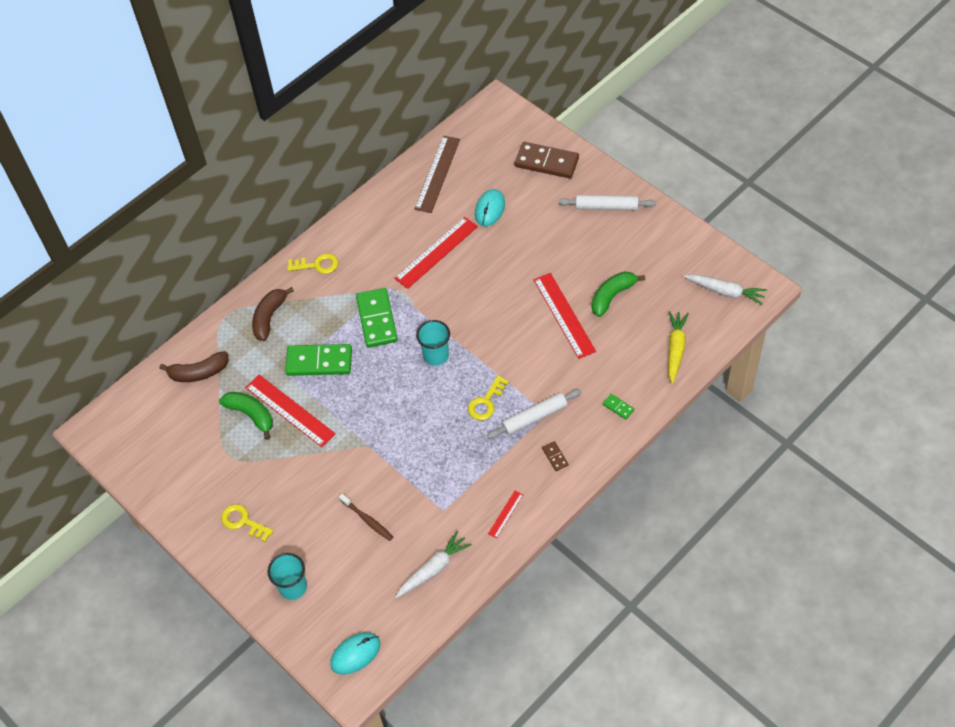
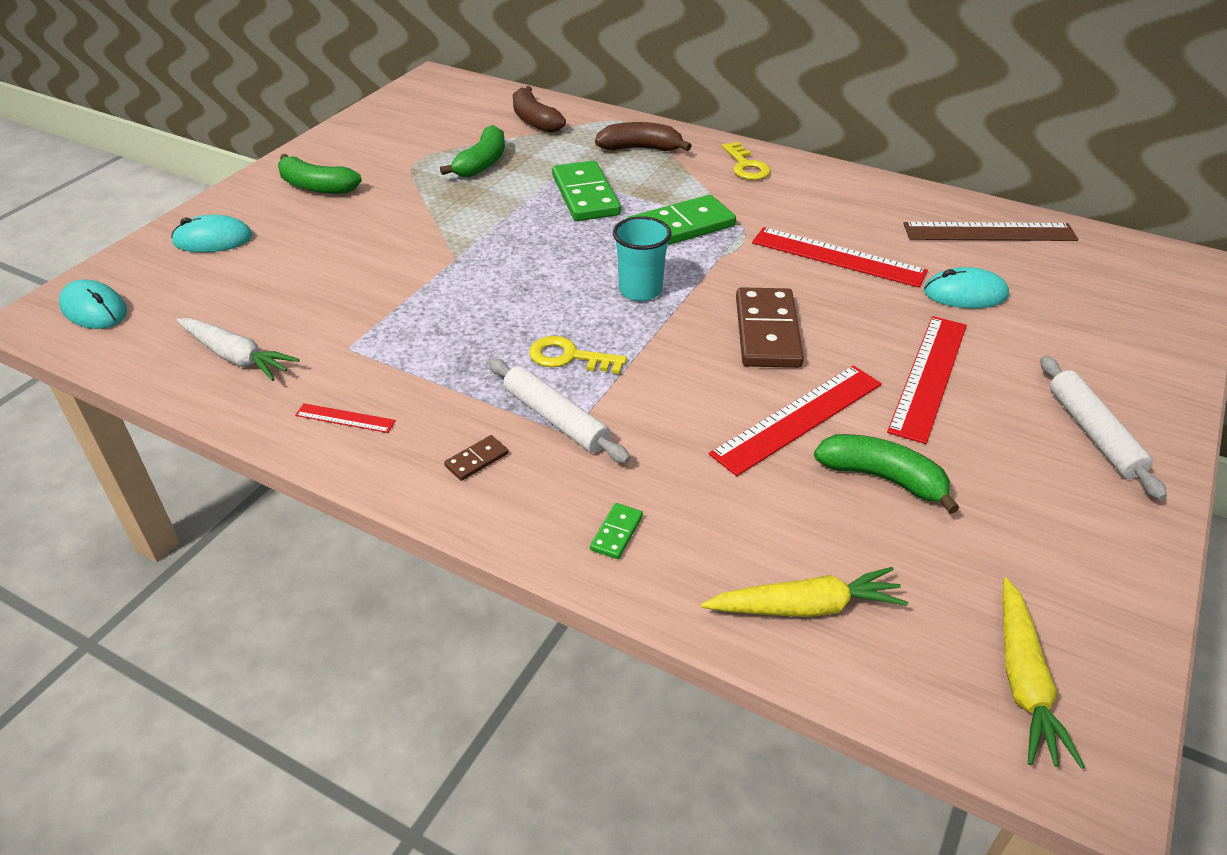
camera: 70 degrees right, 15 degrees down
yellow key [221,504,273,542] -> green banana [278,154,362,194]
red ruler [245,374,336,447] -> red ruler moved to [887,316,967,444]
turquoise cup [267,553,307,600] -> turquoise mouse [171,215,253,252]
brown toothbrush [339,494,393,541] -> none
brown domino [515,142,579,179] -> brown domino moved to [736,287,804,368]
white carrot [684,274,767,305] -> yellow carrot [1003,578,1085,769]

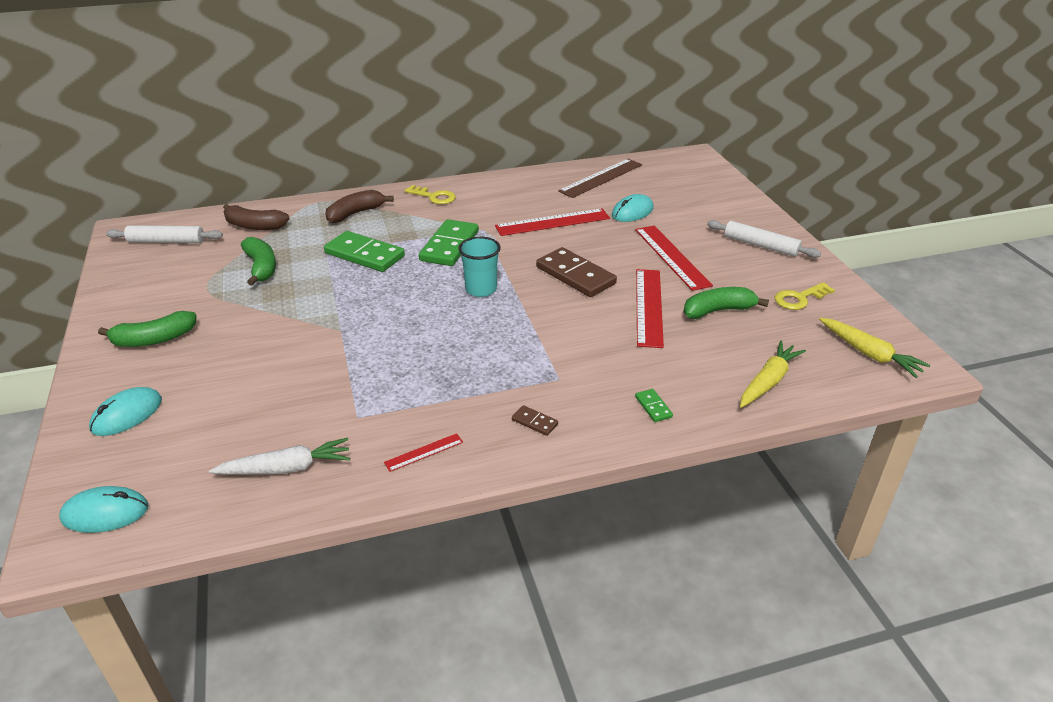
camera: 45 degrees left, 5 degrees down
brown domino [444,435,508,481] -> brown domino turned 60 degrees counterclockwise [512,405,558,436]
white rolling pin [489,358,630,463] -> white rolling pin moved to [106,225,223,243]
yellow key [529,336,627,374] -> yellow key moved to [775,282,835,310]

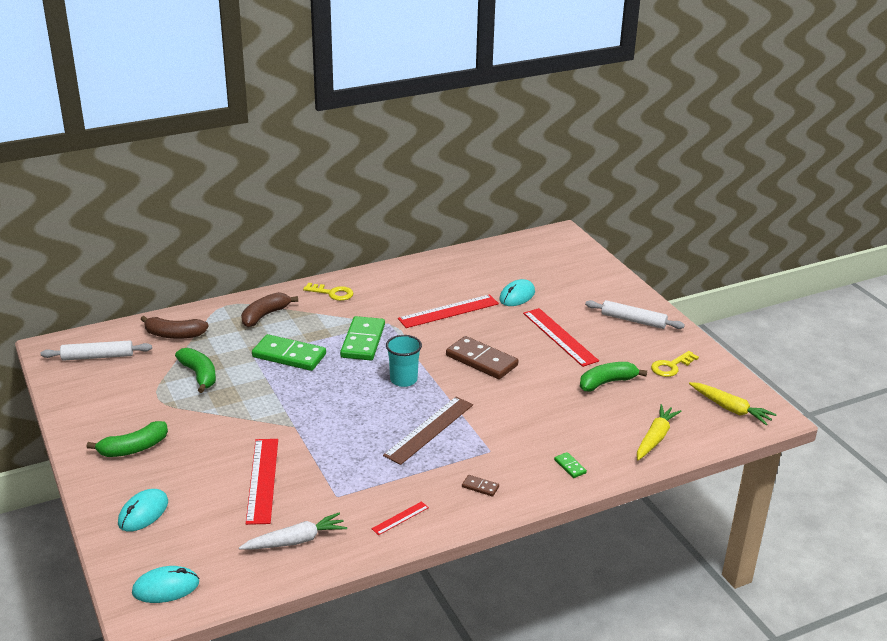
camera: 10 degrees left, 5 degrees down
brown ruler [558,159,642,198] -> brown ruler moved to [383,397,473,465]
red ruler [636,269,664,348] -> red ruler moved to [246,439,278,525]

